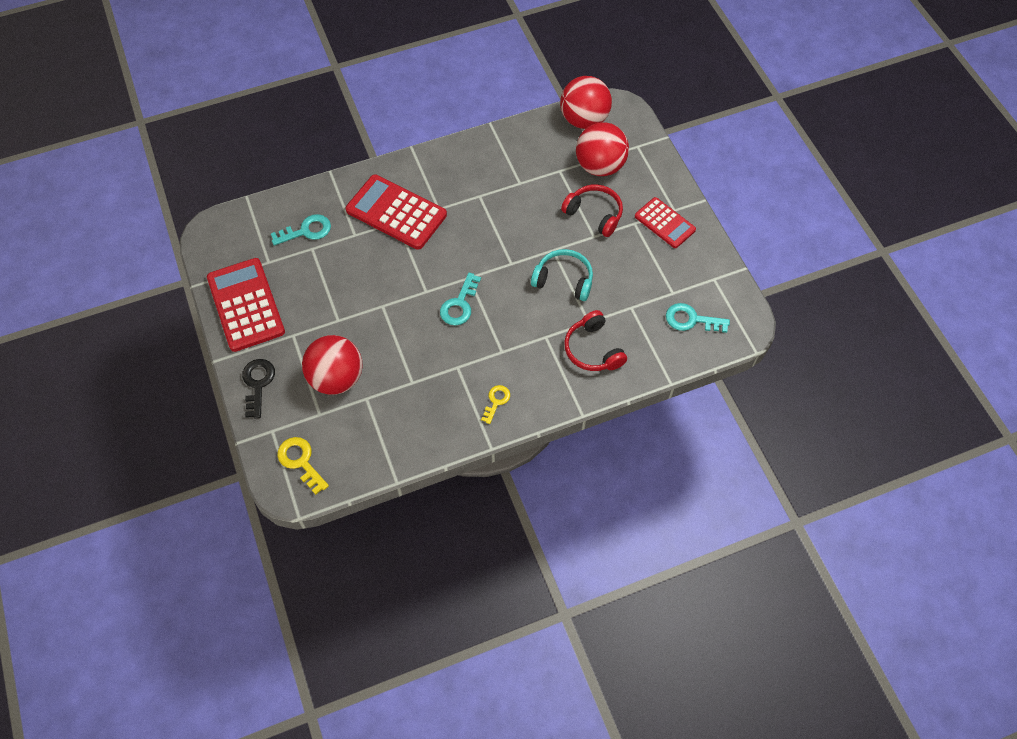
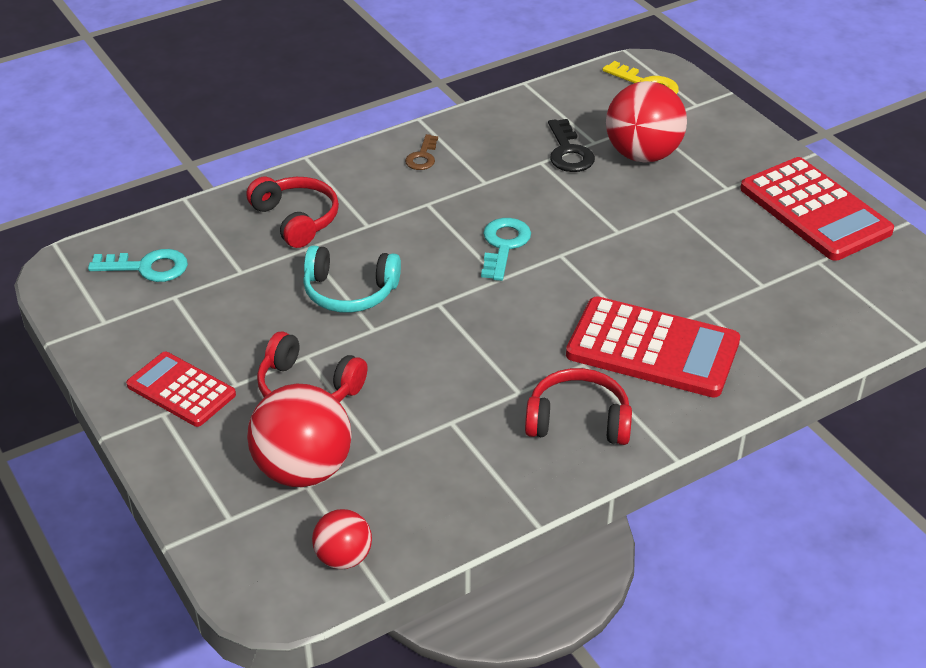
camera: 170 degrees right, 20 degrees down
black key [242,359,275,418] -> black key moved to [548,119,595,172]
turquoise key [271,214,331,246] -> none
yellow key [481,385,510,424] -> brown key [405,134,438,170]
red ball [560,76,612,129] -> red ball [312,509,372,569], size x0.55
none -> red headphones [525,368,632,445]

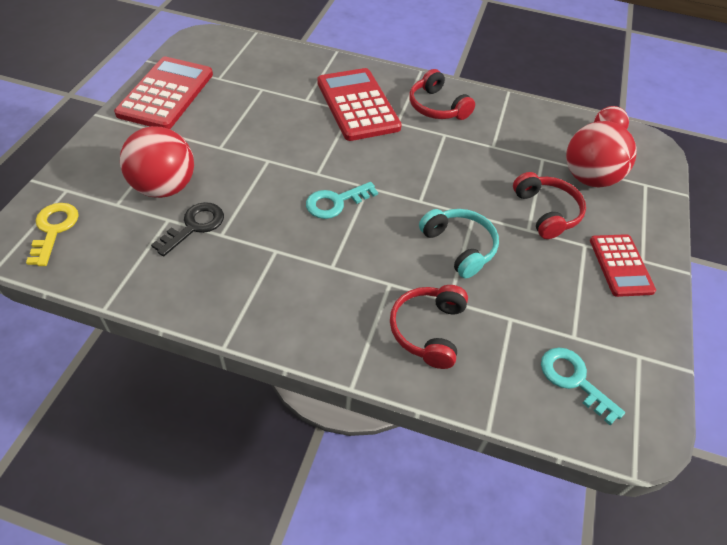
camera: 135 degrees left, 10 degrees up
brown key [405,134,438,170] -> none

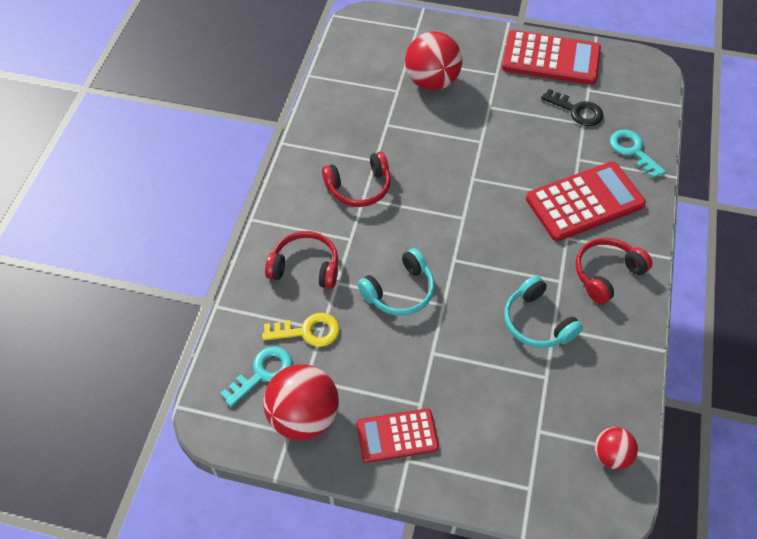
camera: 90 degrees right, 5 degrees up
yellow key [26,203,79,266] -> yellow key moved to [262,313,340,347]
black key [151,202,224,257] -> black key moved to [541,89,603,126]
turquoise key [306,182,378,219] -> turquoise key moved to [610,129,666,179]
red headphones [513,172,586,239] -> red headphones moved to [322,152,391,207]
red ball [566,121,637,187] -> red ball moved to [263,364,339,440]
none -> turquoise headphones [504,275,583,348]

